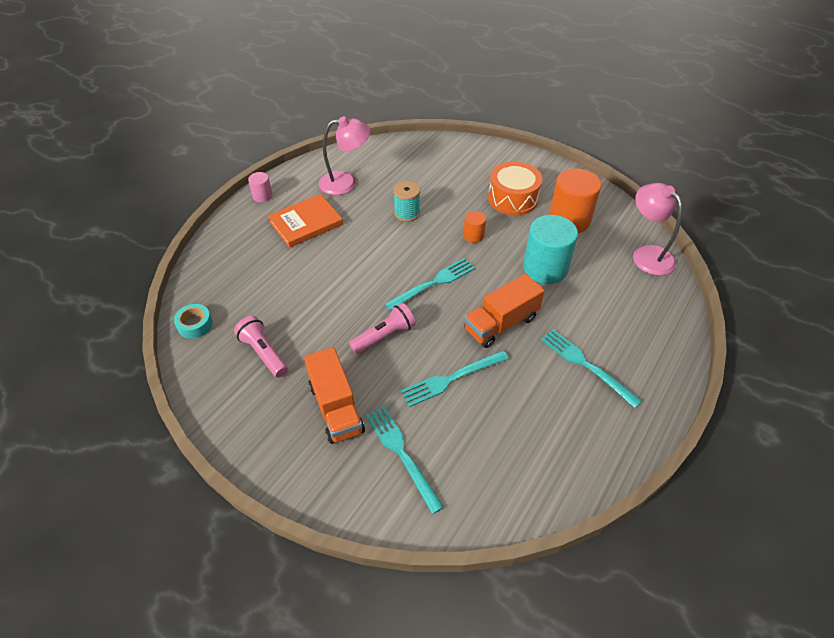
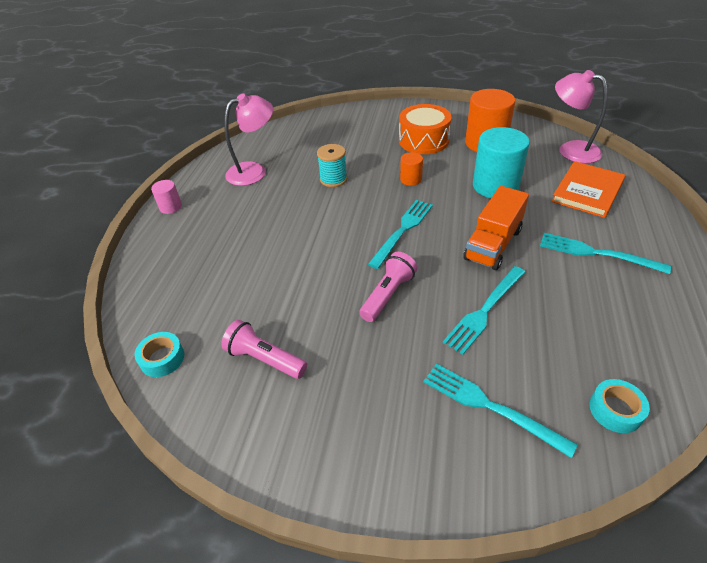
camera: 20 degrees left, 5 degrees down
orange book [268,194,343,248] -> orange book moved to [551,161,625,218]
orange truck [304,347,365,444] -> none
none -> turquoise tape [589,379,650,433]

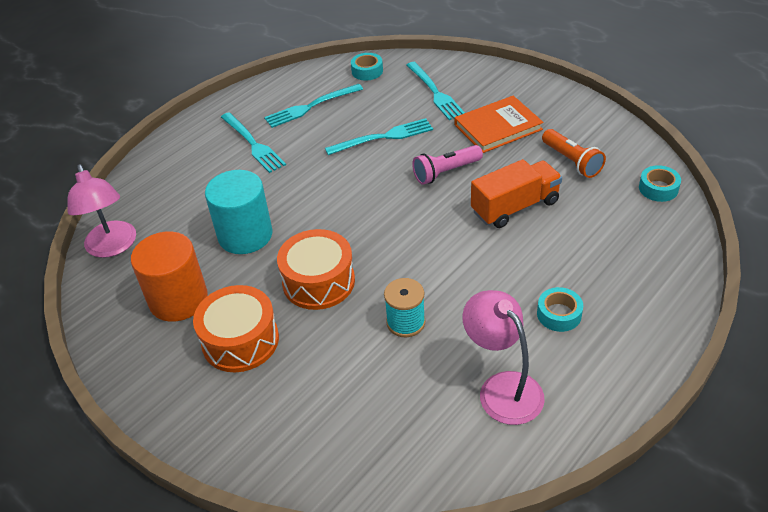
camera: 150 degrees left, 0 degrees up
pink cylinder [151,180,182,214] -> none
pink flashlight [221,320,307,379] -> orange flashlight [542,129,606,178]
pink lamp [224,93,273,186] -> pink lamp turned 60 degrees clockwise [462,290,545,425]
turquoise fork [368,200,433,269] -> turquoise fork moved to [264,84,363,128]
orange cylinder [400,152,423,186] -> orange drum [277,229,355,310]
orange truck [463,186,529,270] -> orange truck moved to [471,159,562,228]
orange book [551,161,625,218] -> orange book moved to [454,96,544,153]
none -> turquoise tape [537,287,583,332]

